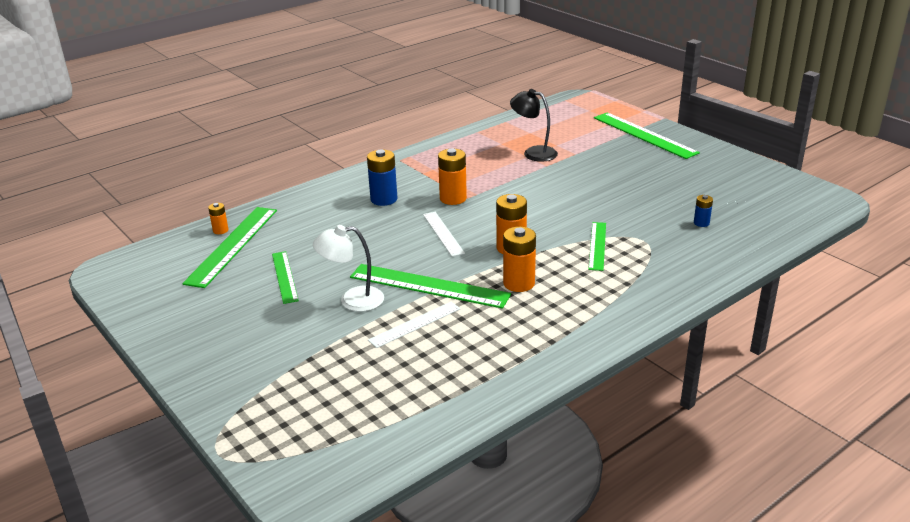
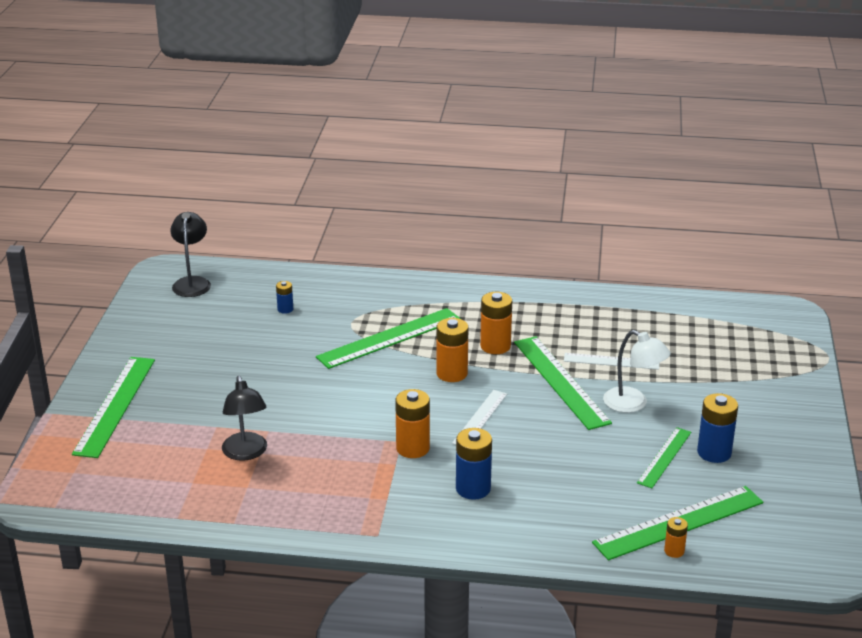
camera: 135 degrees left, 0 degrees up
green ruler [588,222,606,271] -> green ruler [316,308,461,369], size x1.70
none -> black lamp [170,212,211,297]
none -> blue battery [697,393,738,463]

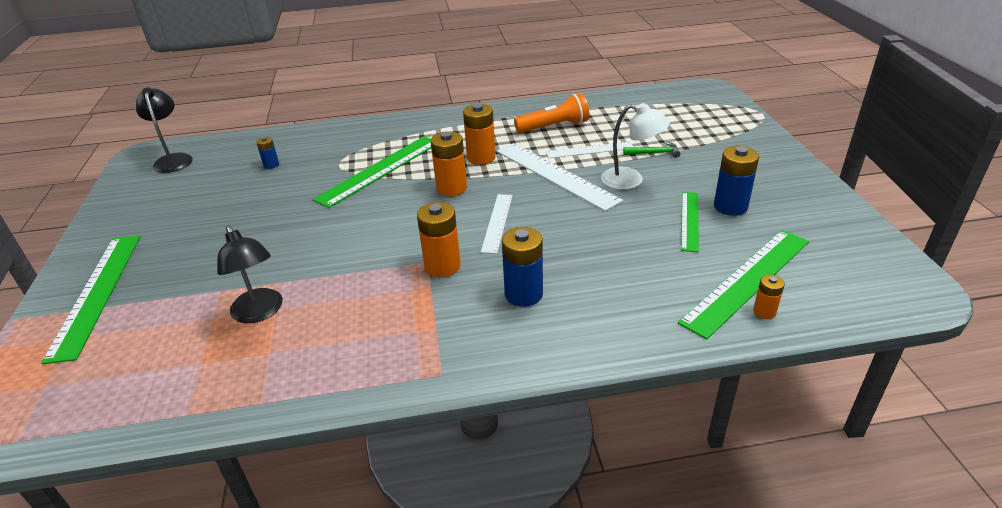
camera: 15 degrees left, 5 degrees up
green ruler [514,336,612,430] -> white ruler [497,143,623,211]
none -> orange flashlight [514,93,589,133]
none -> green hammer [623,142,680,158]

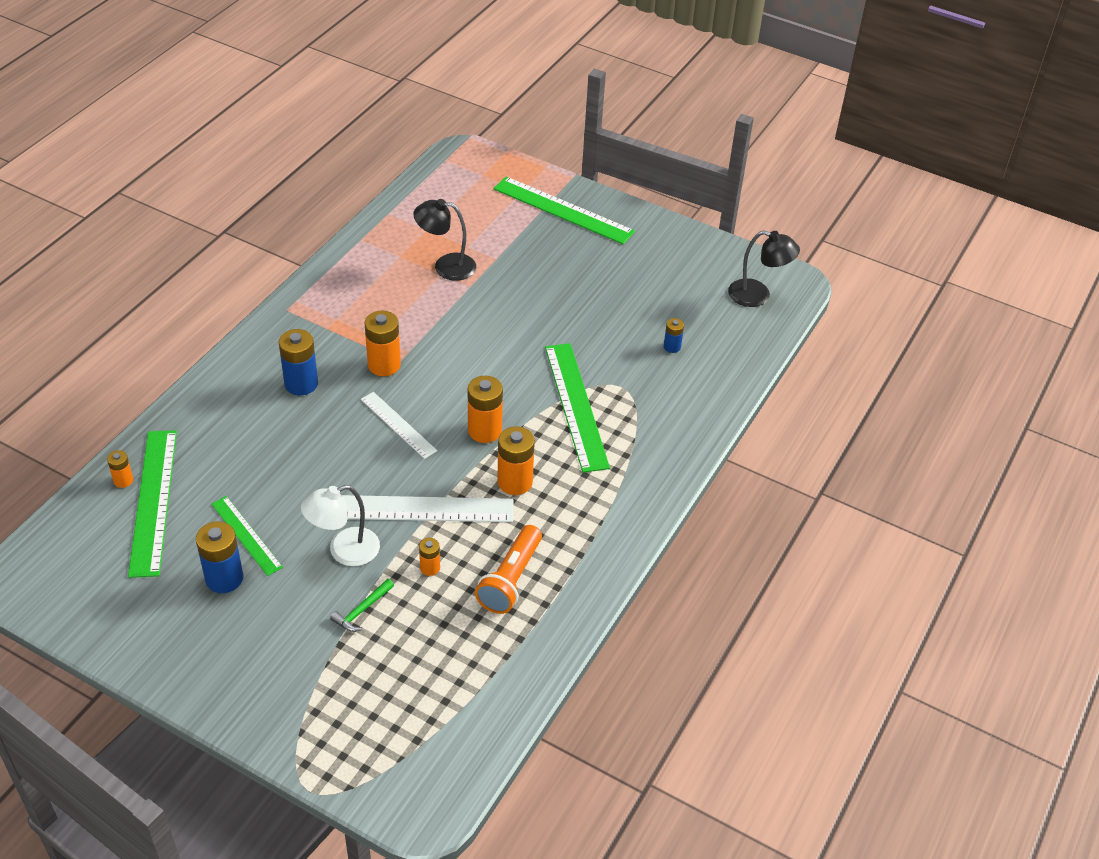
camera: 125 degrees right, 10 degrees up
white ruler [546,142,634,158] -> orange battery [419,538,440,576]

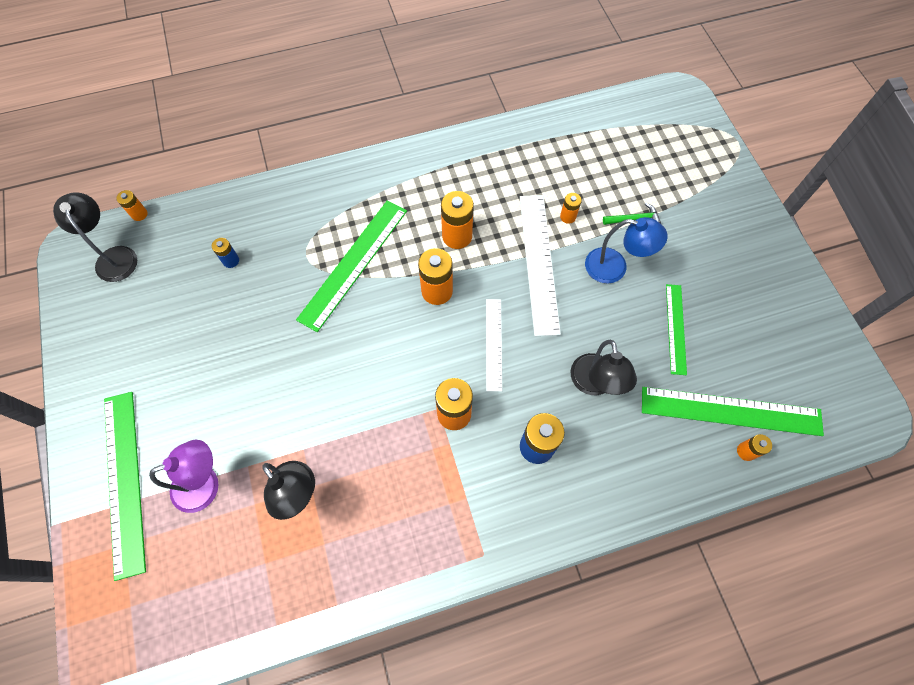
camera: 135 degrees left, 20 degrees up
green ruler [128,430,177,578] -> green ruler turned 60 degrees clockwise [642,387,824,436]
blue battery [196,522,244,593] -> none
white lamp [301,485,380,566] -> blue lamp [585,217,668,284]
white ruler [342,495,513,522] -> white ruler turned 45 degrees clockwise [520,195,561,336]
orange flashlight [475,525,542,614] -> none
none -> orange battery [116,190,148,221]
none -> purple lamp [149,440,219,513]
none -> black lamp [571,340,637,395]

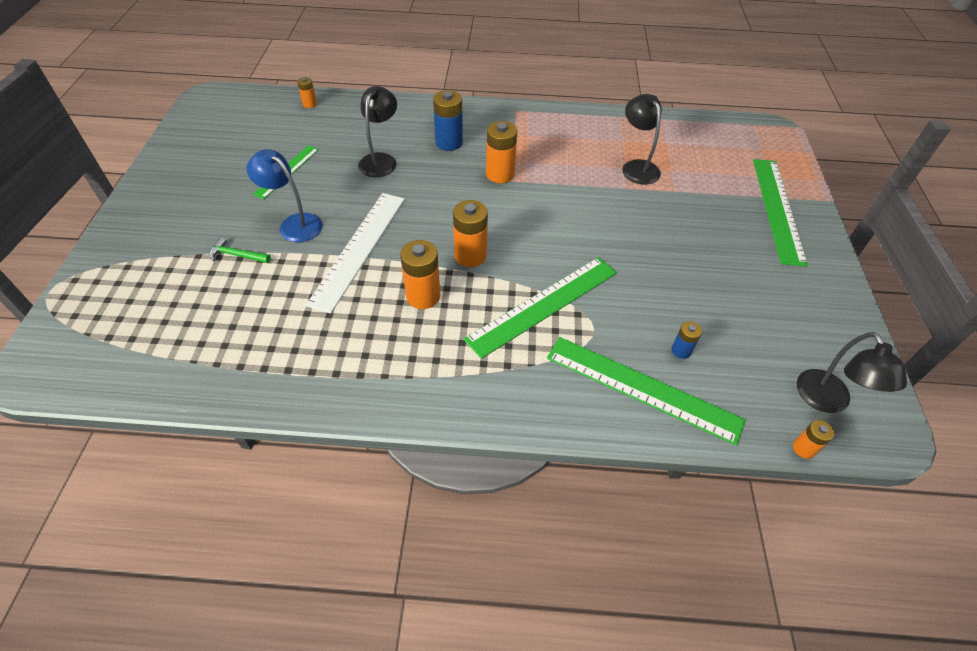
camera: 160 degrees left, 15 degrees down
purple lamp [149,440,219,513] -> none
white ruler [486,299,502,392] -> none
orange battery [560,193,582,224] -> none
green ruler [642,387,824,436] -> green ruler moved to [547,337,746,446]

